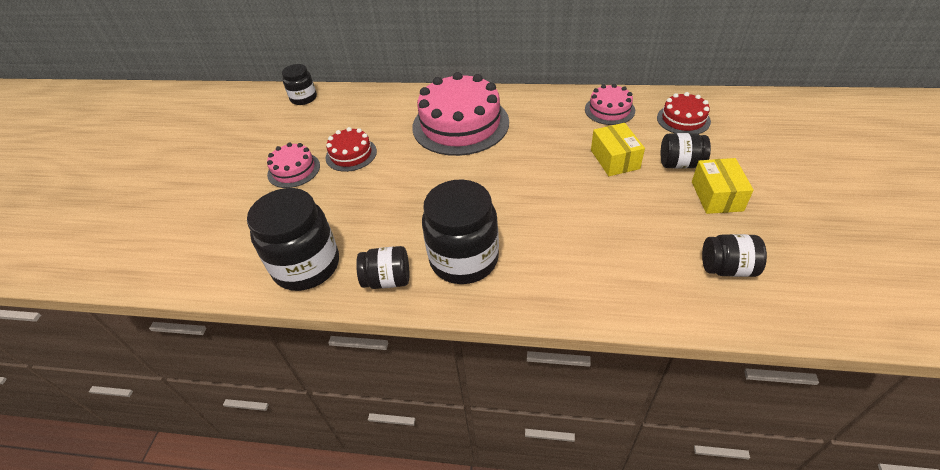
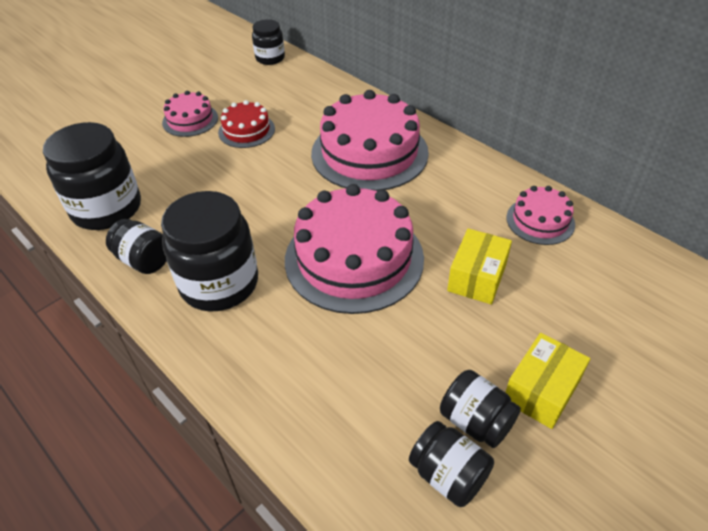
camera: 35 degrees right, 0 degrees up
red cake [657,92,711,134] -> none
black jar [661,133,711,169] -> black jar moved to [440,370,521,448]
none -> pink cake [285,184,424,314]

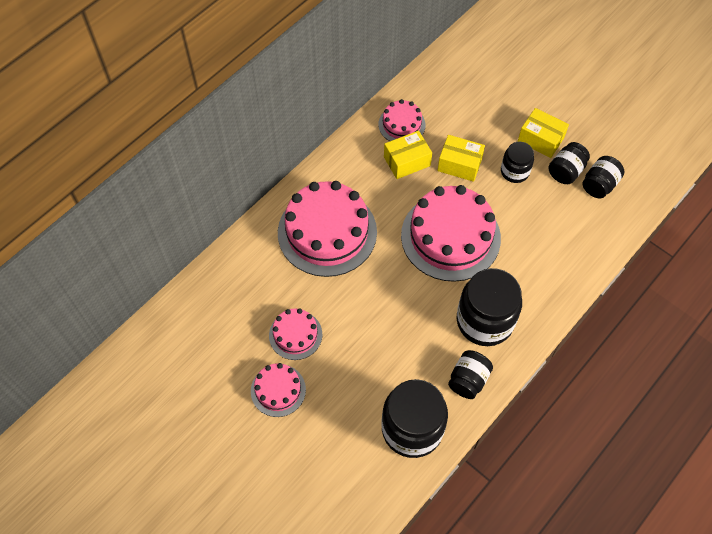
camera: 95 degrees left, 15 degrees up
red cake [218,100,275,148] -> pink cake [269,308,322,360]
black jar [252,19,285,65] -> black jar moved to [501,142,534,183]
none -> yellow box [384,131,432,179]

